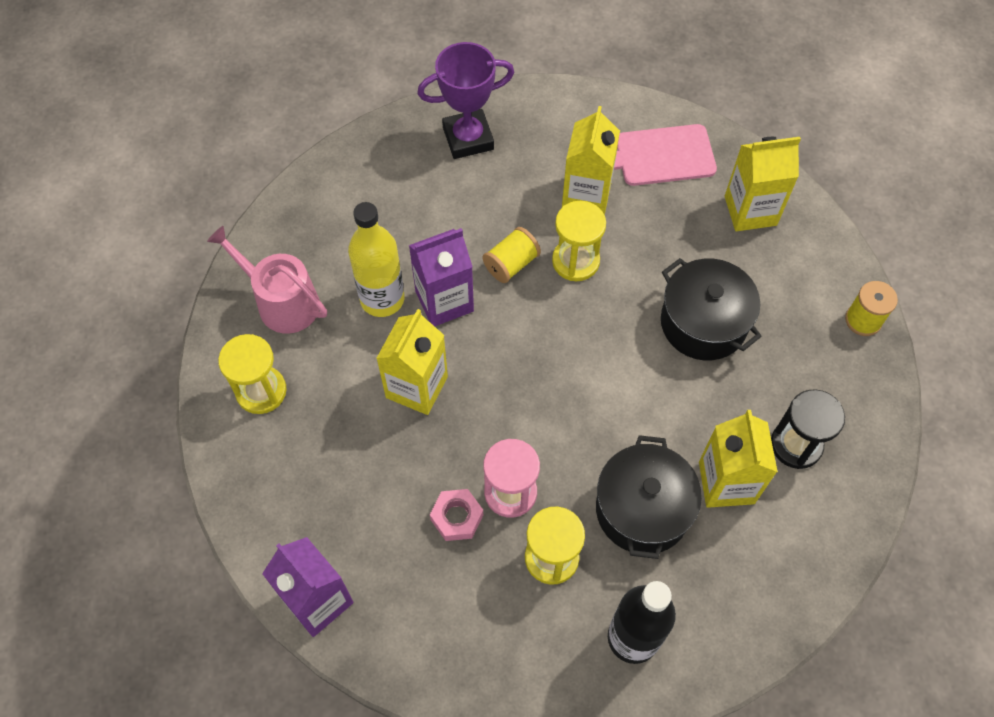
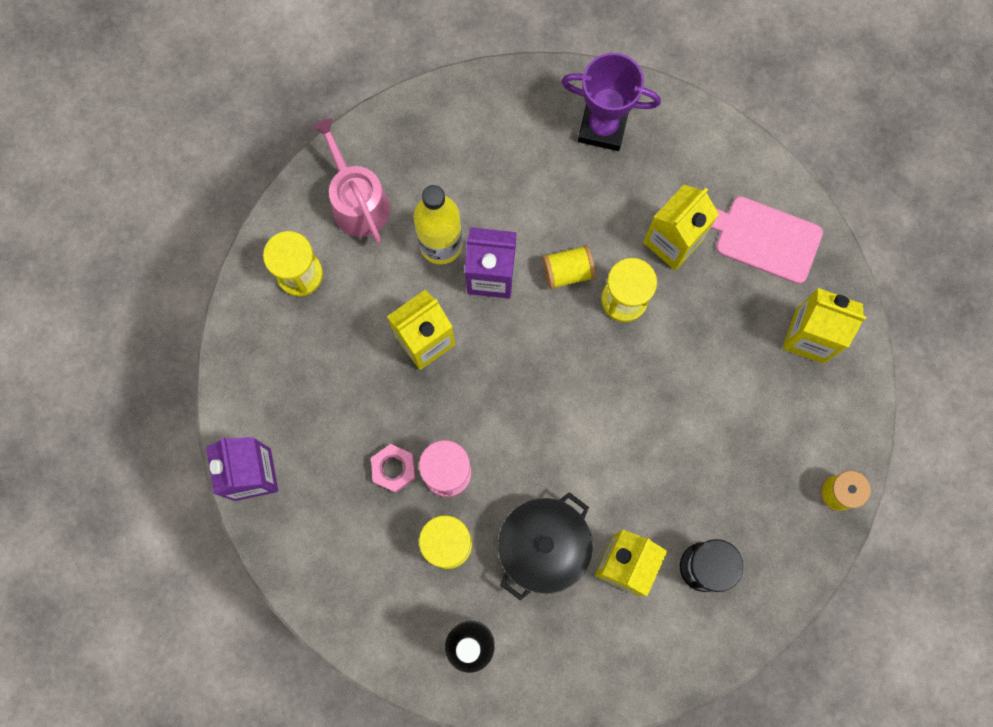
camera: 30 degrees right, 15 degrees up
black pot [661,258,762,360] -> none

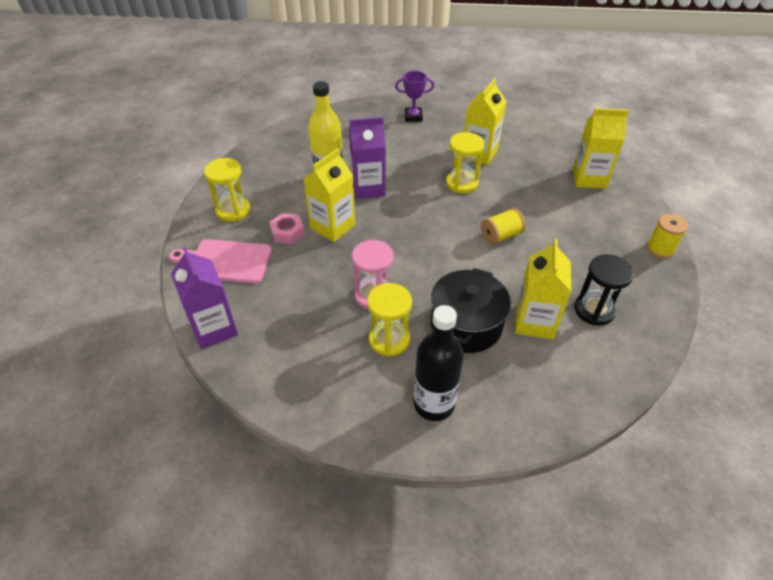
camera: 15 degrees left, 30 degrees down
pink watering can [313,118,390,243] -> none
pink nut [371,444,415,493] -> pink nut moved to [269,213,305,244]
yellow spool [542,245,596,290] -> yellow spool moved to [481,208,525,245]
purple trophy [561,53,661,151] -> purple trophy [395,71,434,122], size x0.64
pink cutting board [711,196,823,284] -> pink cutting board moved to [169,239,272,284]

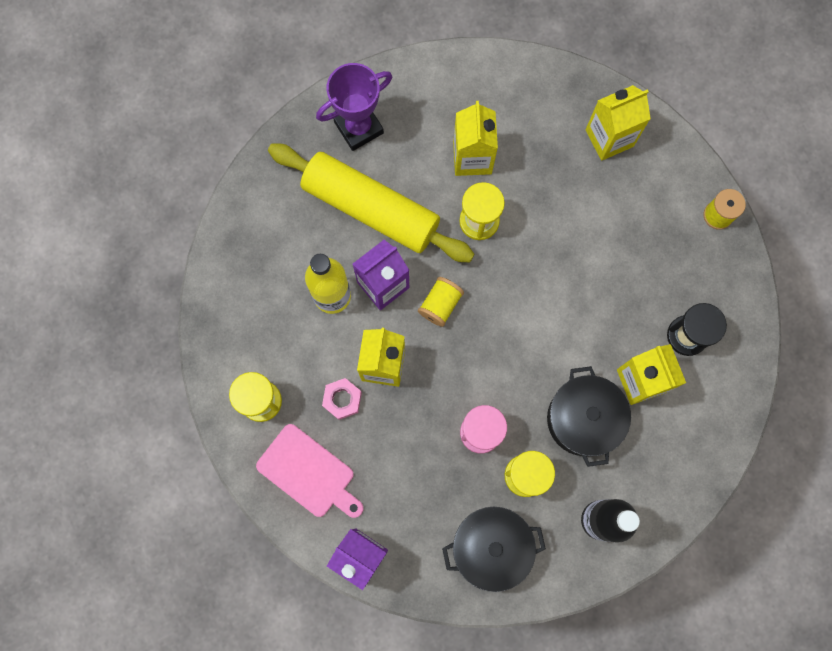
camera: 30 degrees left, 30 degrees up
pink cutting board [169,239,272,284] -> pink cutting board turned 120 degrees counterclockwise [256,424,364,518]
purple trophy [395,71,434,122] -> purple trophy [316,63,392,151], size x1.57
yellow spool [481,208,525,245] -> yellow spool moved to [418,277,464,327]
none -> yellow rolling pin [268,143,474,262]
none -> black pot [442,507,546,592]

